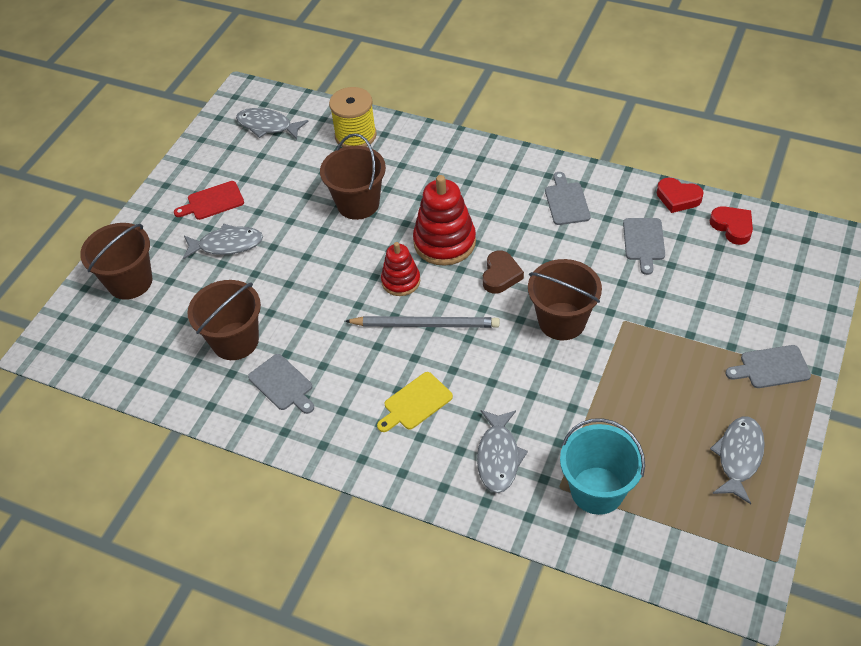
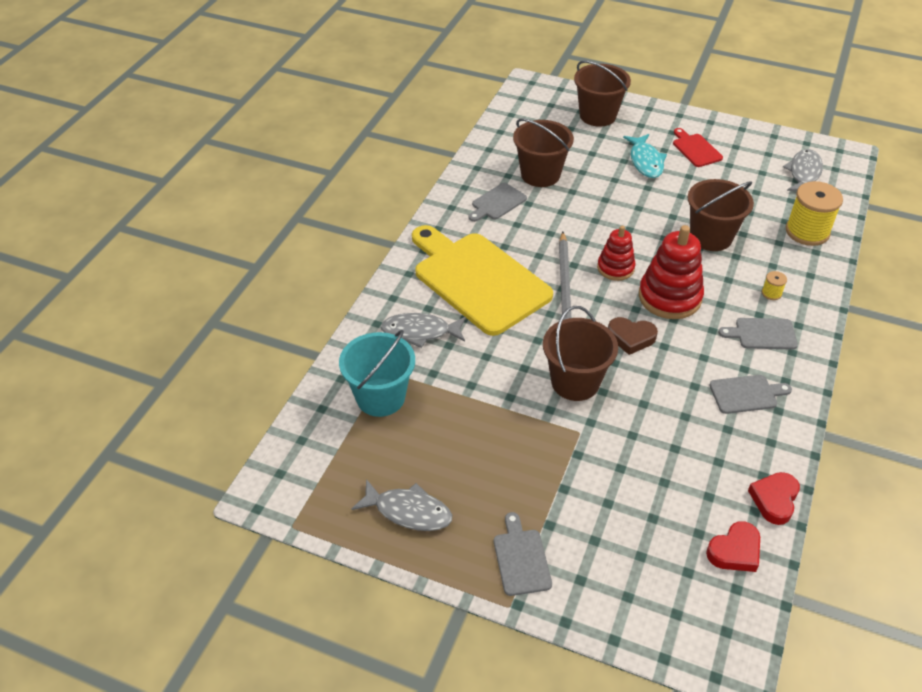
camera: 85 degrees right, 5 degrees down
grey fish [183,224,263,259] -> turquoise fish [623,134,667,178]
yellow cutting board [377,372,453,432] -> yellow cutting board [412,225,553,336], size x2.33
grey cutting board [623,218,665,275] -> grey cutting board moved to [719,318,798,350]
none -> yellow spool [762,271,787,300]

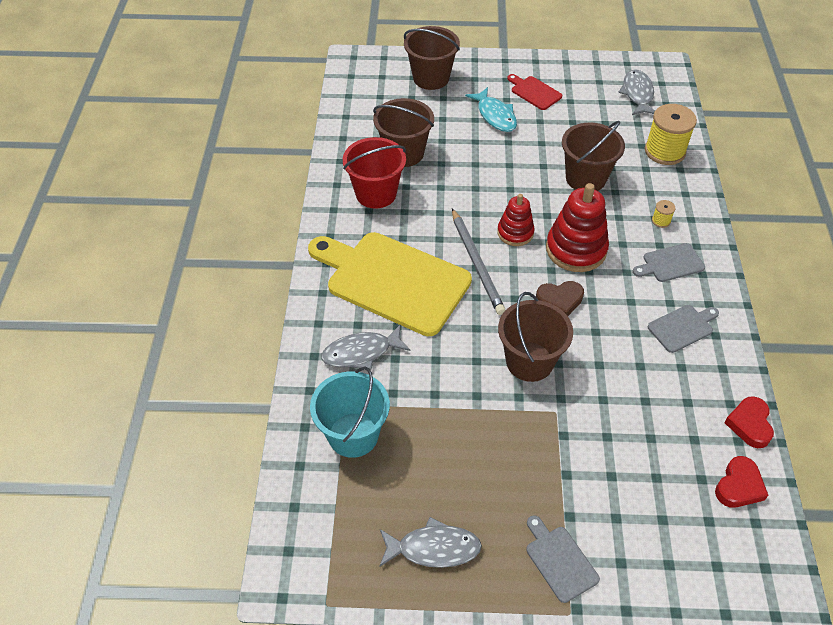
camera: 20 degrees left, 5 degrees up
grey cutting board [468,183,527,222] -> red bucket [343,137,406,209]

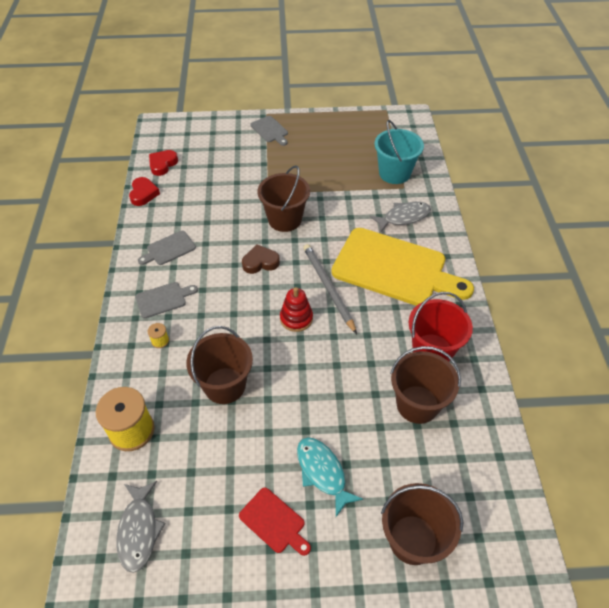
camera: 175 degrees right, 0 degrees up
grey fish [379,517,482,568] -> none
red stacking toy [546,183,609,272] -> none

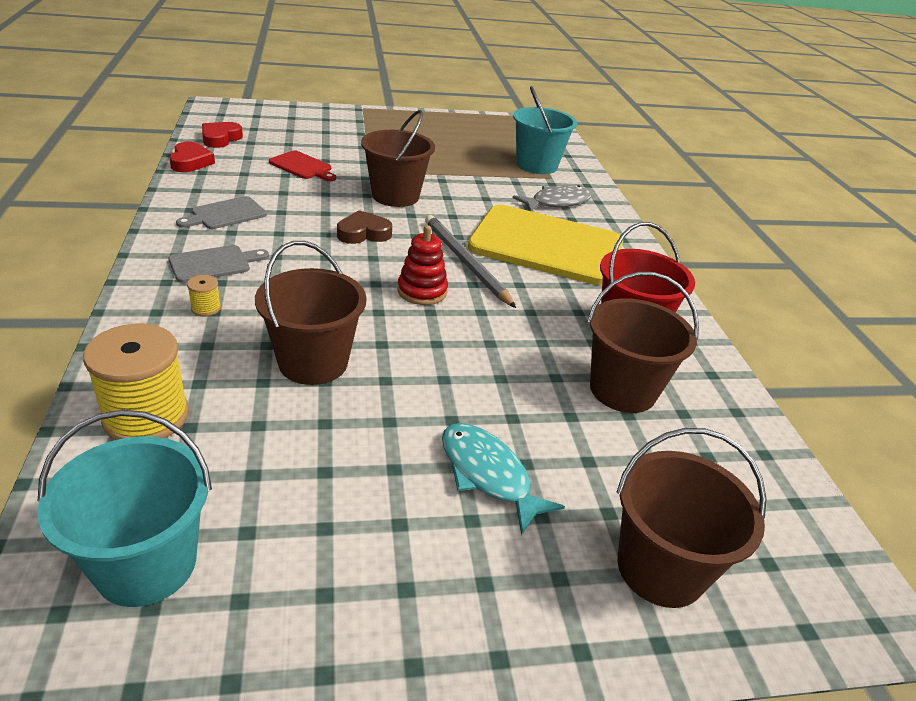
camera: 10 degrees left, 15 degrees down
grey fish [117,481,166,573] -> turquoise bucket [37,410,212,607]
red cutting board [239,487,311,556] -> red cutting board moved to [269,150,336,181]
grey cutting board [250,116,288,146] -> none

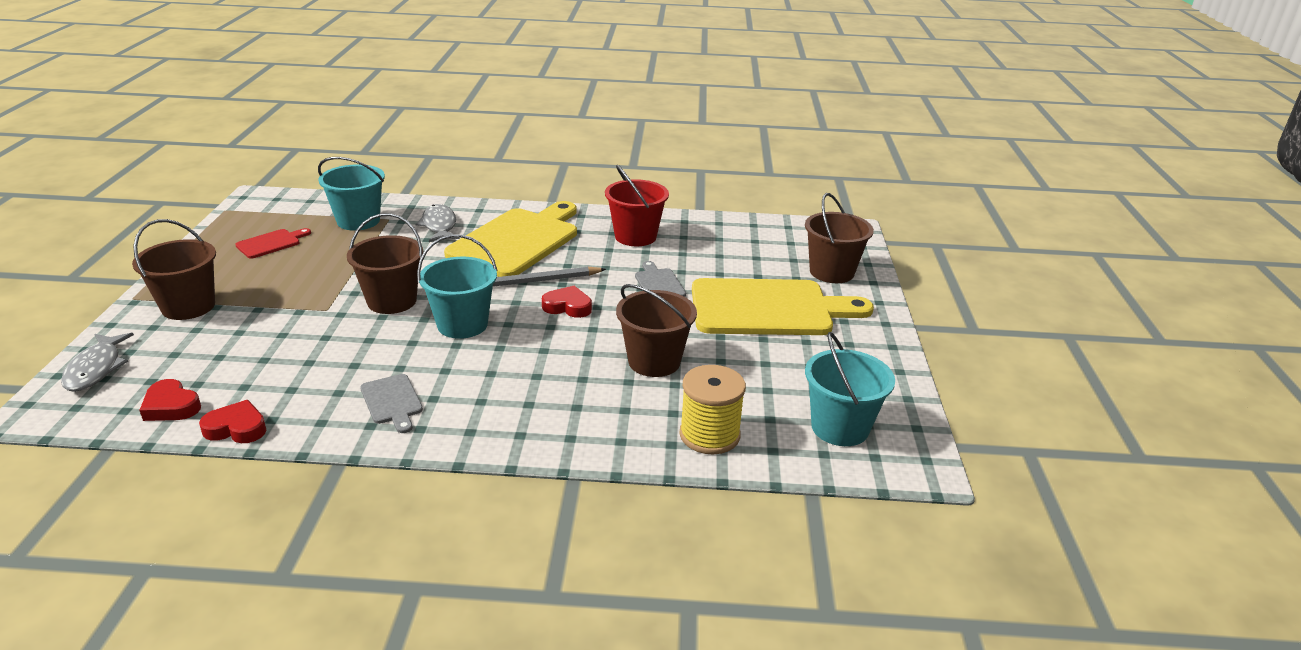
camera: 75 degrees left, 5 degrees down
grey cutting board [169,245,269,283] -> grey cutting board moved to [635,261,686,297]
yellow spool [187,275,221,316] -> none
red cutting board [269,150,336,181] -> red cutting board moved to [235,228,311,258]
brown heart [337,210,392,244] -> turquoise bucket [417,234,498,339]
red stacking toy [397,225,448,305] -> red heart [542,286,592,318]
turquoise fish [442,423,565,535] -> yellow cutting board [692,278,874,335]
brown bucket [587,272,699,413] -> brown bucket moved to [132,219,216,320]
none -> grey fish [61,333,134,392]

